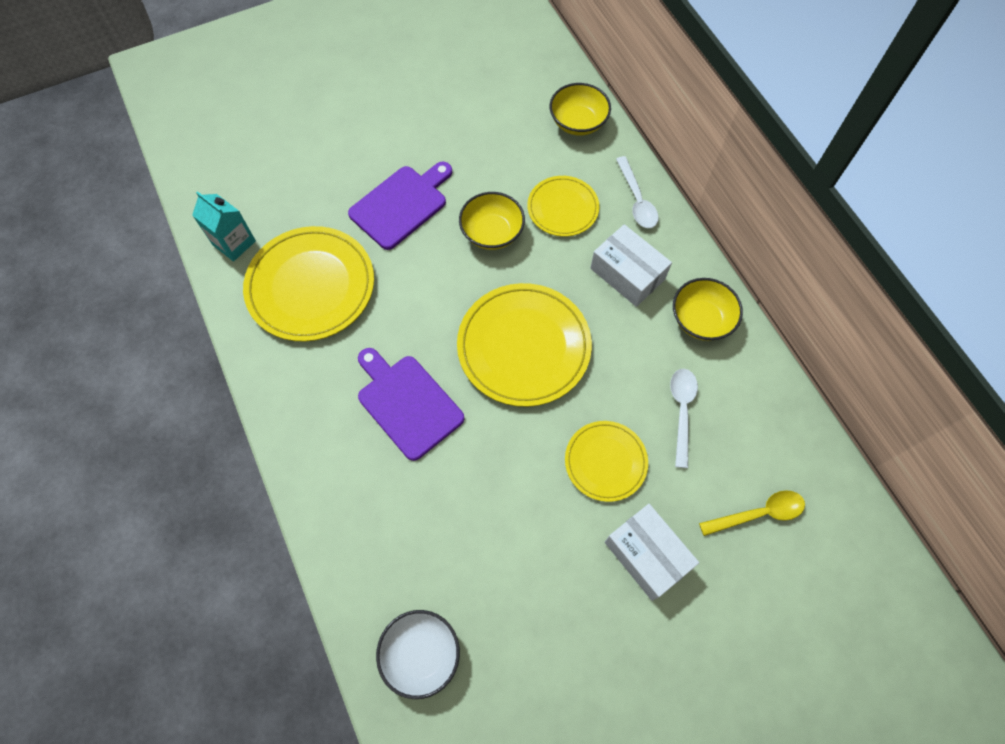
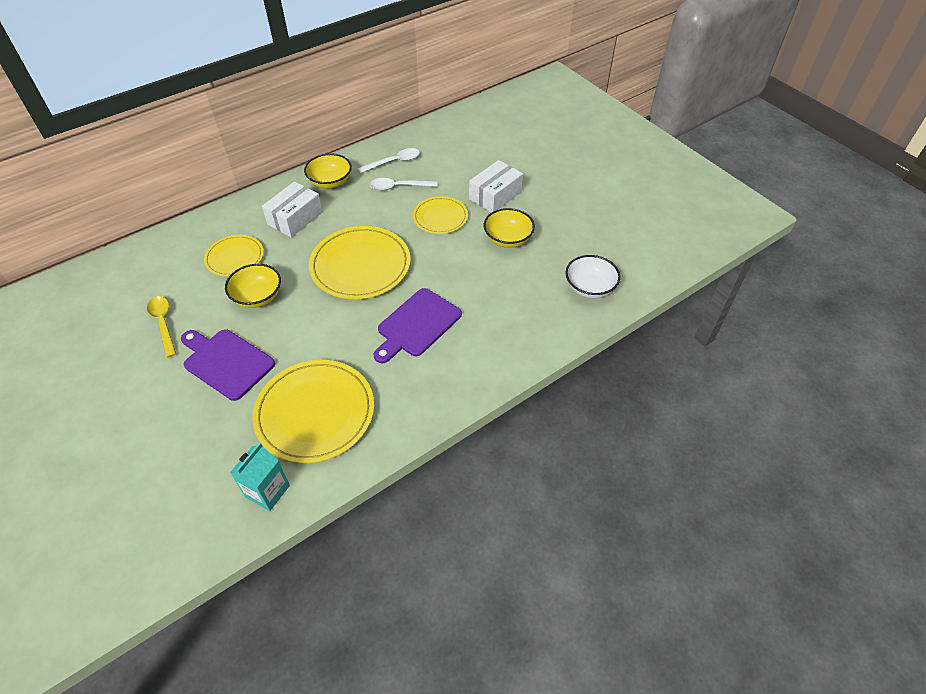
camera: 100 degrees left, 15 degrees down
yellow bowl [550,83,611,136] -> yellow bowl moved to [484,208,535,248]
white spoon [616,156,658,228] -> white spoon moved to [358,148,420,173]
yellow spoon [699,490,805,536] -> yellow spoon moved to [147,296,176,358]

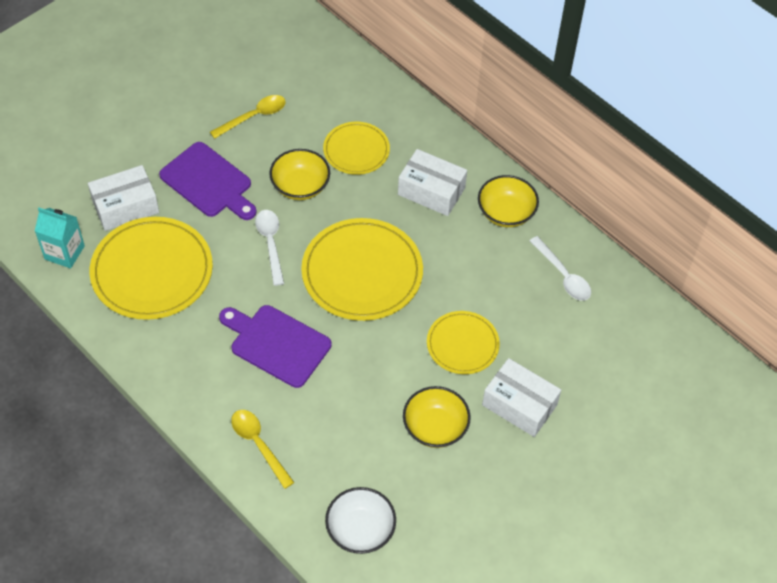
camera: 80 degrees right, 5 degrees up
purple cutting board [181,329,275,401] -> purple cutting board turned 105 degrees clockwise [159,142,257,220]
white spoon [370,178,437,190] -> white spoon moved to [255,210,284,286]
none -> white box [88,165,159,231]
none -> yellow spoon [231,410,295,489]

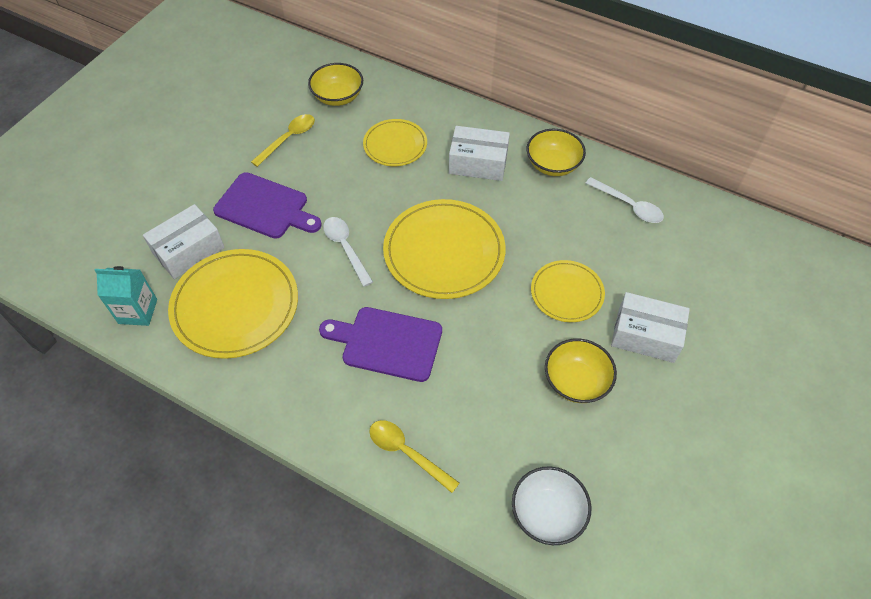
camera: 15 degrees left, 0 degrees up
yellow bowl [269,149,330,200] -> yellow bowl moved to [308,63,363,106]

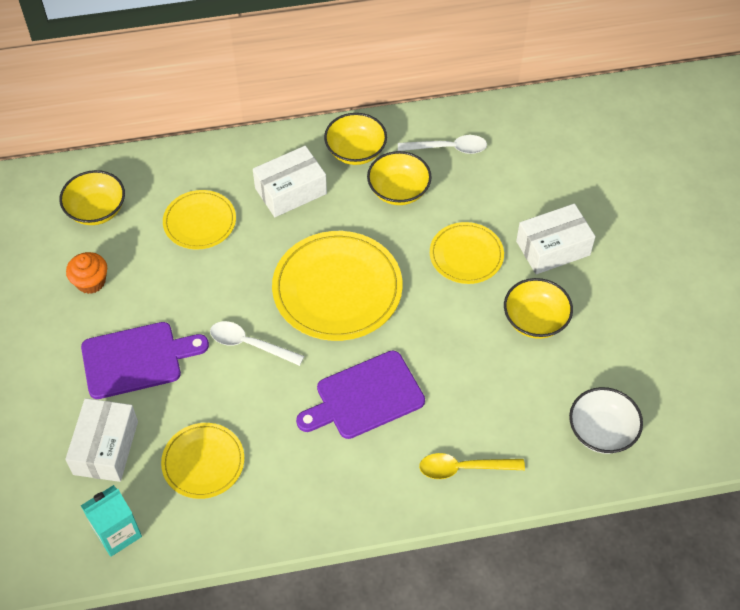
camera: 40 degrees left, 0 degrees up
yellow plate [168,249,298,359] -> yellow plate [161,423,244,499], size x0.58
yellow spoon [251,114,315,167] -> orange cupcake [66,252,107,294]
none -> yellow bowl [367,151,432,205]

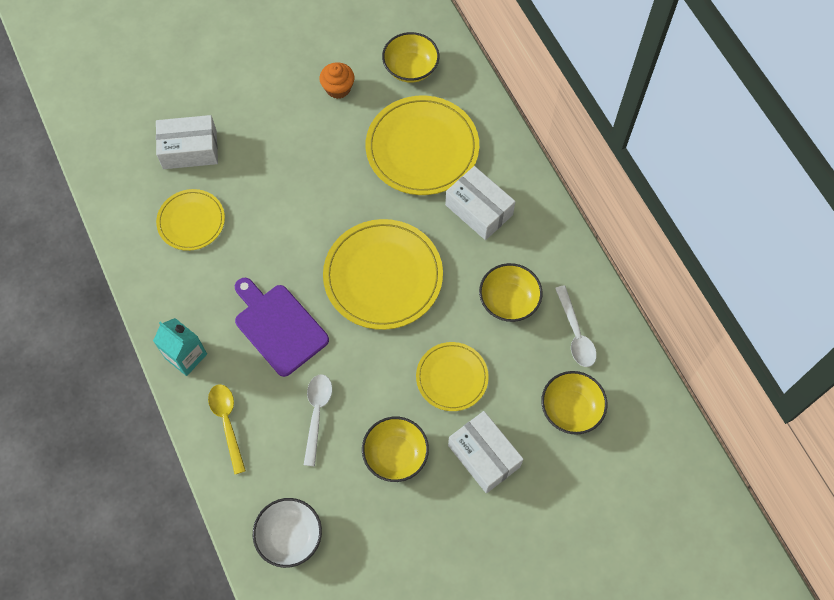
camera: 75 degrees right, 10 degrees up
purple cutting board [81,322,209,399] -> none
turquoise carton [81,485,142,557] -> turquoise carton moved to [153,318,207,376]
yellow plate [163,190,236,250] -> yellow plate [366,96,479,195], size x1.72
white spoon [210,321,304,366] -> white spoon moved to [304,374,332,466]
yellow bowl [324,113,387,165] -> yellow bowl moved to [541,371,607,435]

